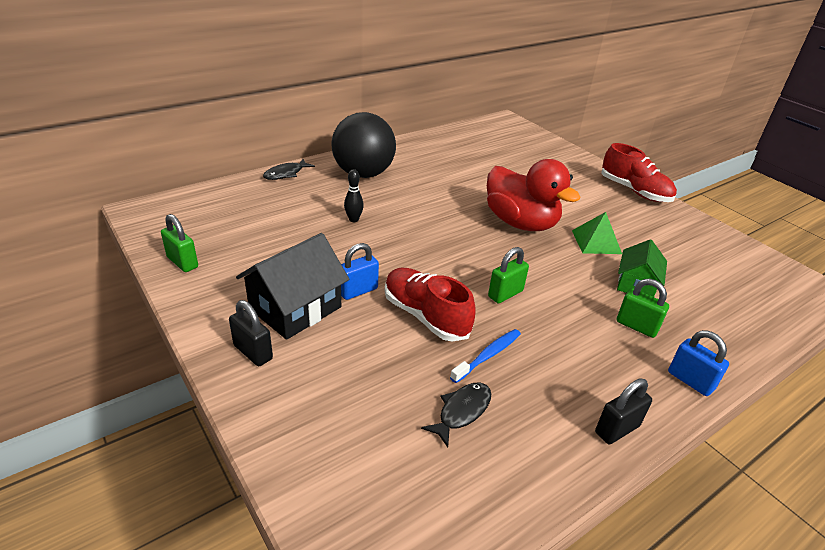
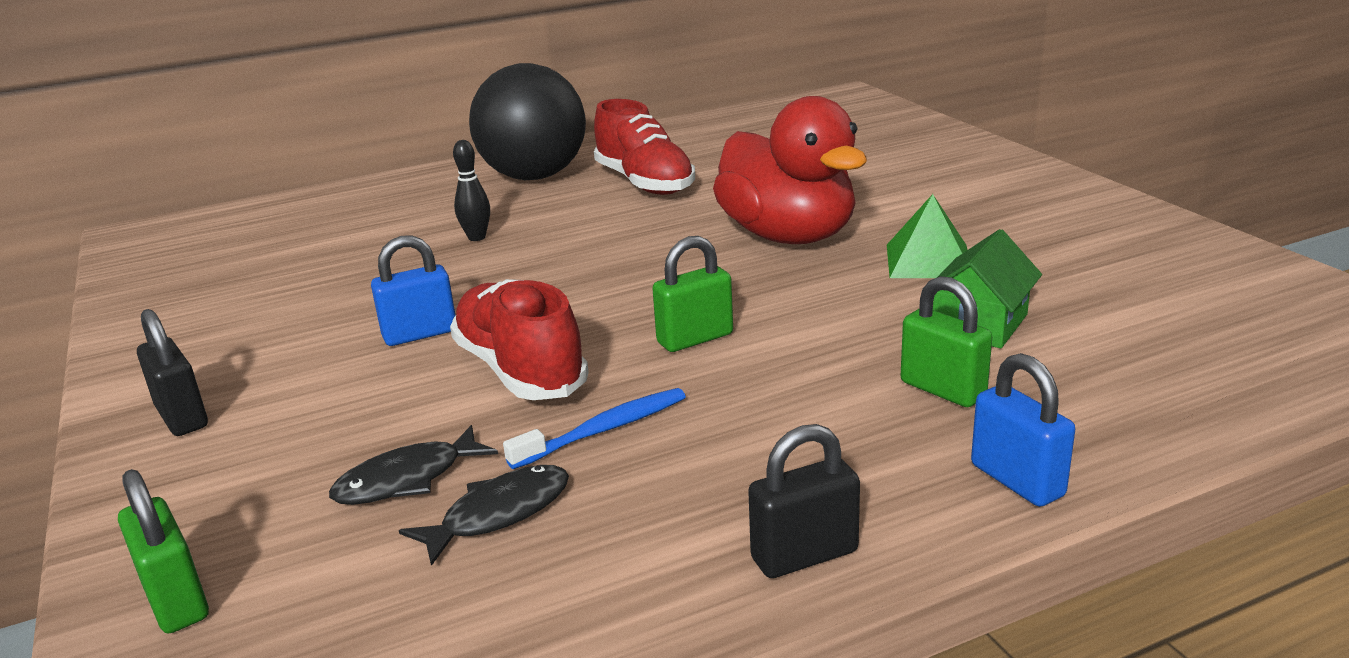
camera: 15 degrees right, 10 degrees down
green padlock [161,214,198,272] -> green padlock moved to [118,469,209,634]
black house [236,233,349,340] -> none
black fish [263,159,315,180] -> black fish moved to [329,425,498,505]
red shoe [601,143,677,202] -> red shoe moved to [594,99,695,195]

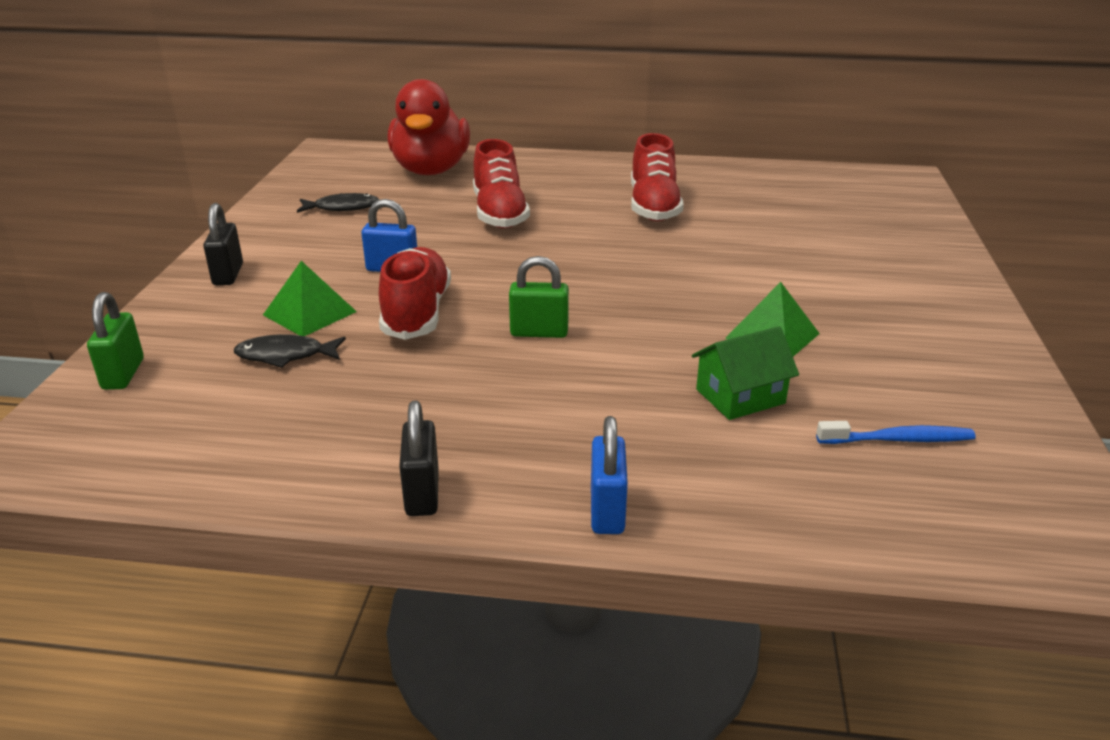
camera: 30 degrees right, 5 degrees up
black fish [399,465,569,566] -> black fish moved to [297,193,379,213]
black bowling pin [453,140,490,241] -> red shoe [473,139,530,228]
black ball [469,63,586,180] -> none
blue toothbrush [503,388,686,469] -> blue toothbrush moved to [816,421,976,444]
red duck [713,96,867,244] -> red duck moved to [387,79,470,175]
black padlock [748,424,860,578] -> black padlock turned 75 degrees clockwise [399,400,439,516]
green padlock [901,276,992,407] -> none
none -> green pyramid [263,261,357,336]

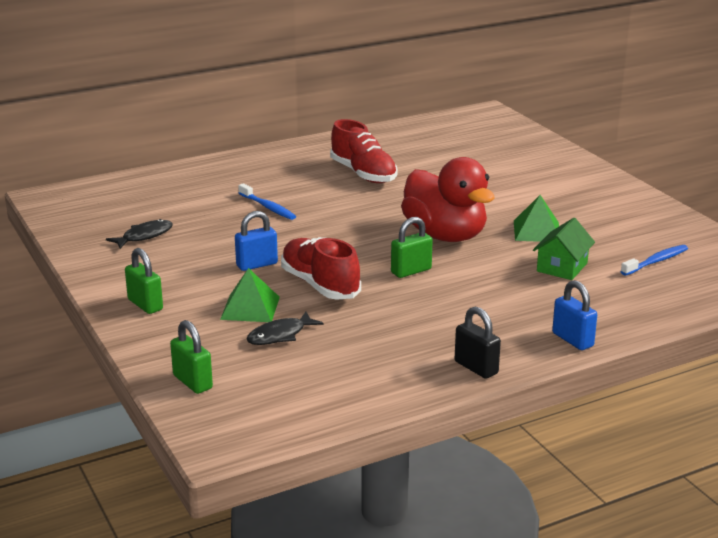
camera: 35 degrees left, 5 degrees down
black padlock [203,203,243,285] -> green padlock [125,248,163,314]
red duck [387,79,470,175] -> red duck moved to [401,157,495,242]
red shoe [473,139,530,228] -> blue toothbrush [238,183,296,220]

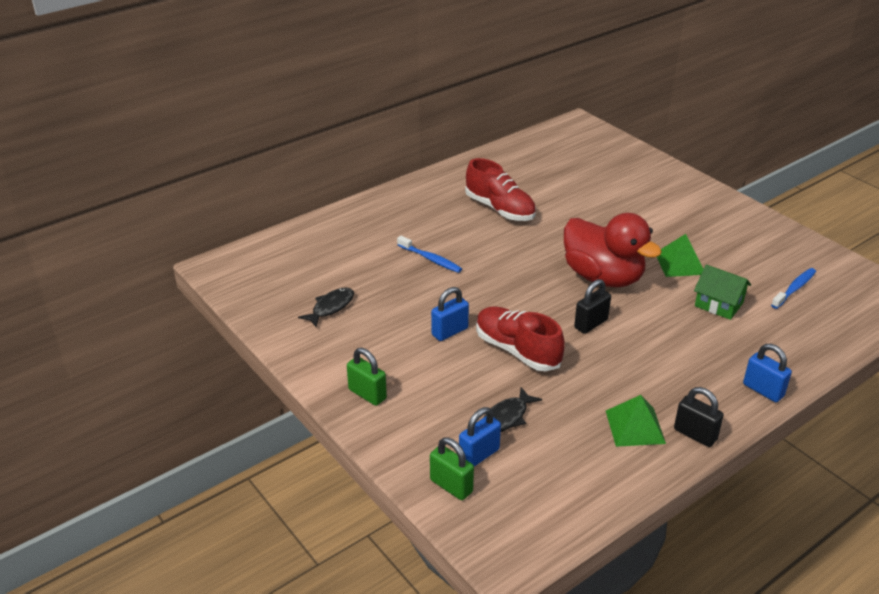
camera: 10 degrees left, 10 degrees up
green pyramid [220,268,280,322] -> green pyramid moved to [606,395,666,447]
green padlock [391,217,433,278] -> black padlock [574,279,611,334]
green house [533,218,595,280] -> green house turned 75 degrees counterclockwise [694,264,751,320]
none -> blue padlock [459,407,501,467]

